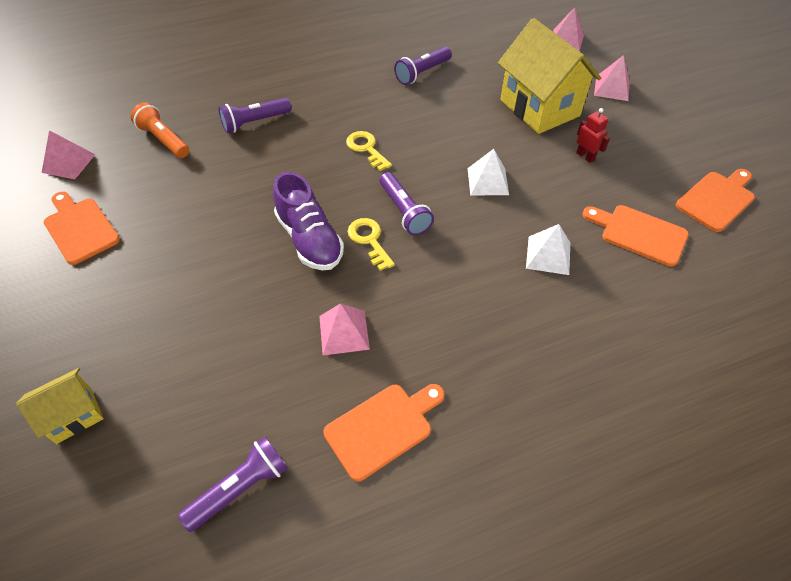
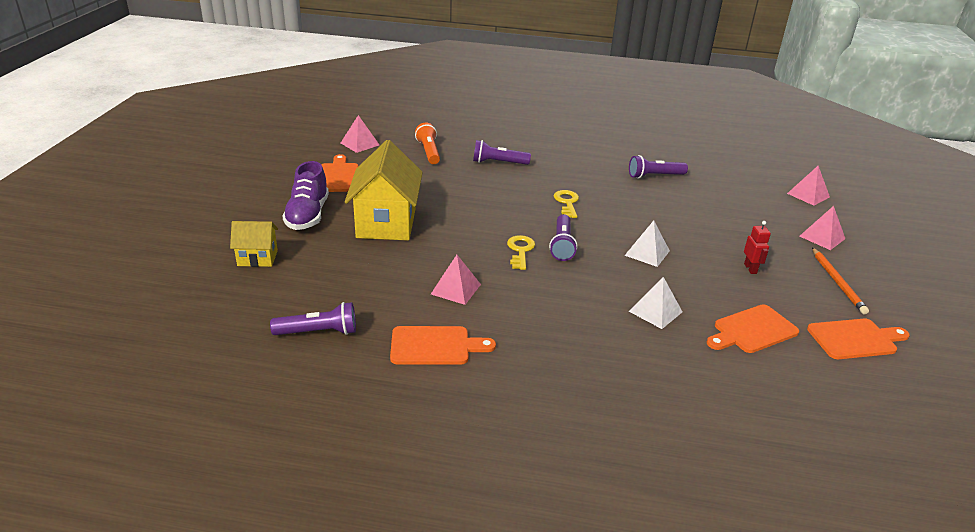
camera: 30 degrees right, 20 degrees down
purple shoe [273,172,344,270] -> purple shoe moved to [282,161,329,230]
yellow house [498,18,601,134] -> yellow house moved to [345,140,423,241]
orange cutting board [582,205,689,267] -> orange cutting board turned 90 degrees counterclockwise [707,304,799,353]
none -> orange pencil [812,248,869,315]

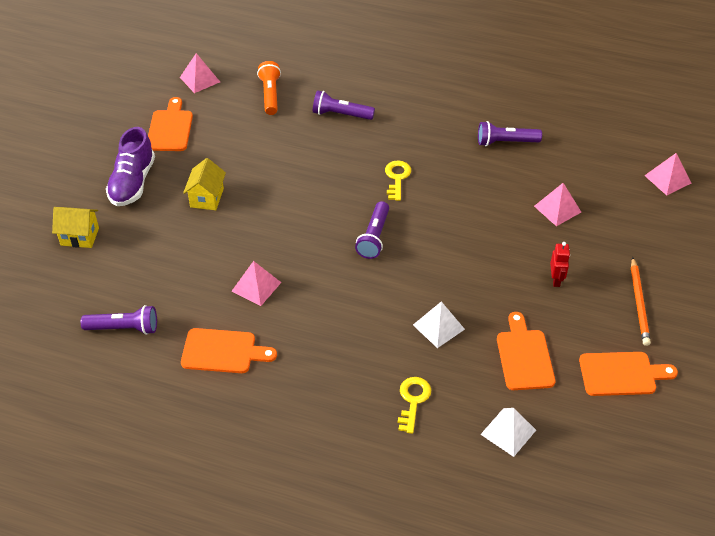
camera: 10 degrees right, 15 degrees up
yellow house [345,140,423,241] -> yellow house [183,158,226,210], size x0.52
yellow key [507,235,535,270] -> yellow key moved to [398,377,431,434]
white pyramid [624,220,670,267] -> white pyramid moved to [481,408,536,457]
orange cutting board [707,304,799,353] -> orange cutting board turned 105 degrees clockwise [497,312,555,390]
pink pyramid [799,206,846,250] -> pink pyramid moved to [534,183,581,226]

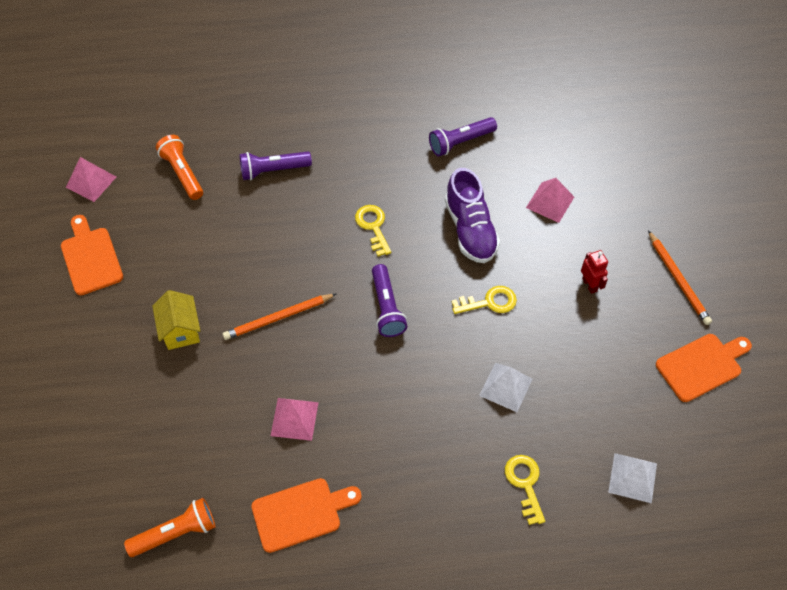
camera: 25 degrees left, 10 degrees up
yellow house [52,207,99,248] -> none
purple flashlight [81,305,157,335] -> orange flashlight [124,498,215,557]
purple shoe [106,127,155,206] -> purple shoe moved to [445,168,500,263]
orange cutting board [497,312,555,390] -> none
pink pyramid [644,153,691,195] -> none
none -> orange pencil [223,294,336,340]
none -> yellow key [452,286,517,314]

